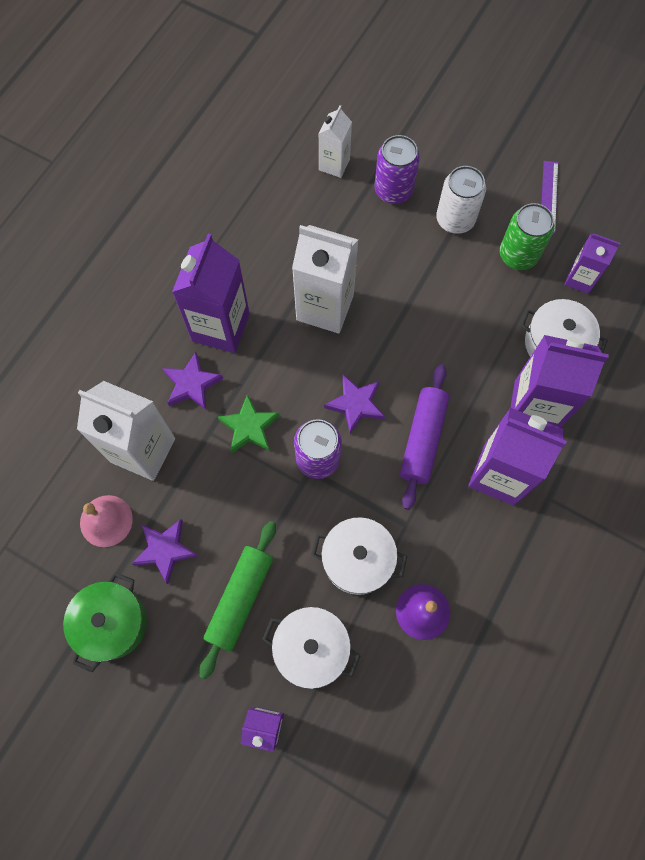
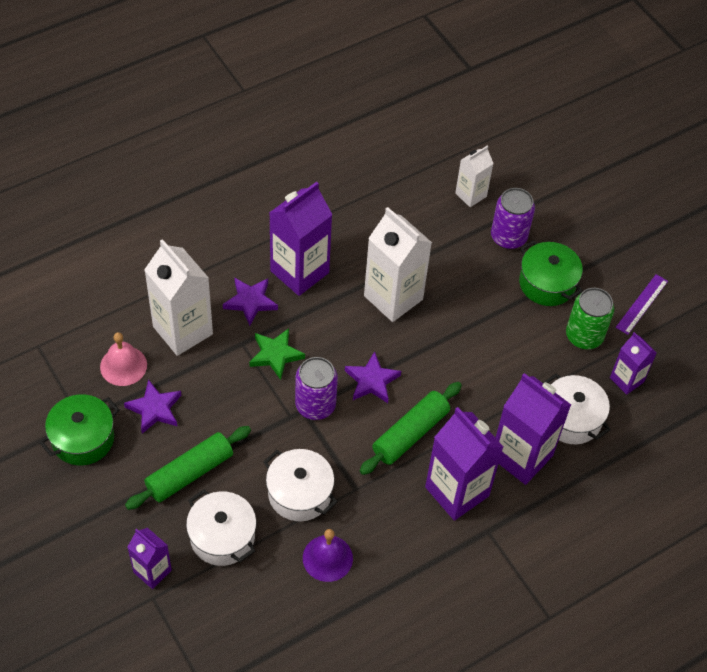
camera: 25 degrees right, 15 degrees down
purple rolling pin [400,364,449,510] -> green rolling pin [360,382,462,475]
white can [436,166,486,234] -> green pot [519,240,583,306]

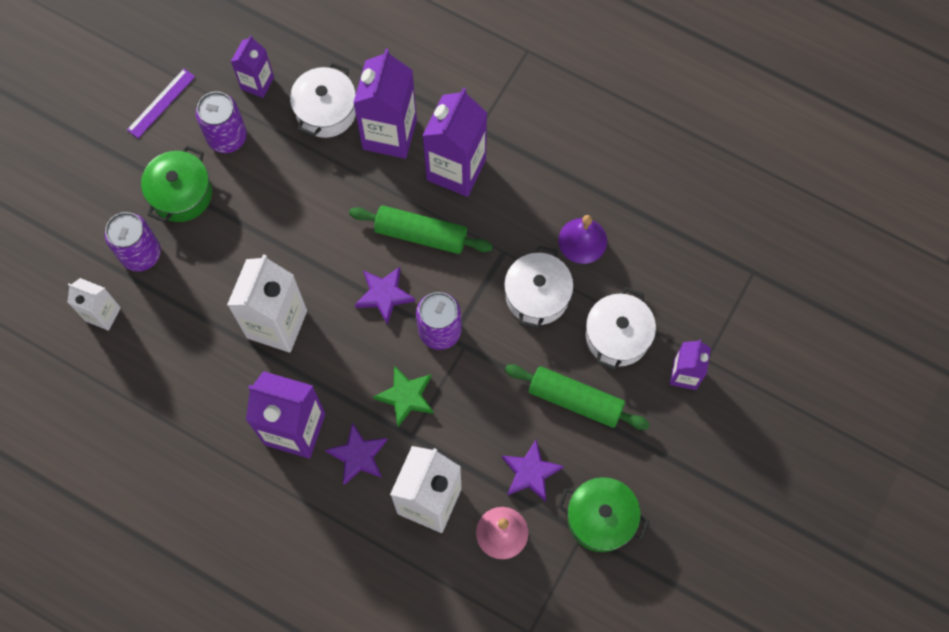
camera: 115 degrees left, 15 degrees up
green can [566,288,614,349] -> purple can [196,91,247,153]
purple ruler [616,274,668,335] -> purple ruler turned 60 degrees counterclockwise [127,69,195,138]

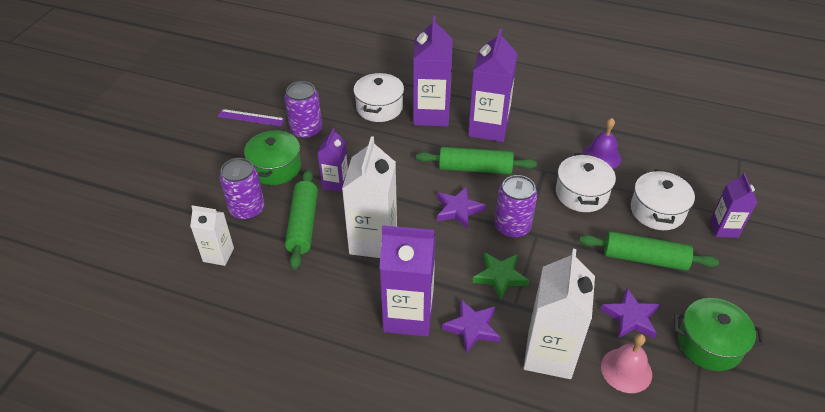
camera: 10 degrees left, 25 degrees down
purple ruler [127,69,195,138] -> purple ruler turned 75 degrees clockwise [217,109,285,126]
purple carton [231,35,274,98] -> purple carton moved to [318,128,348,192]
none -> green rolling pin [285,170,318,270]

